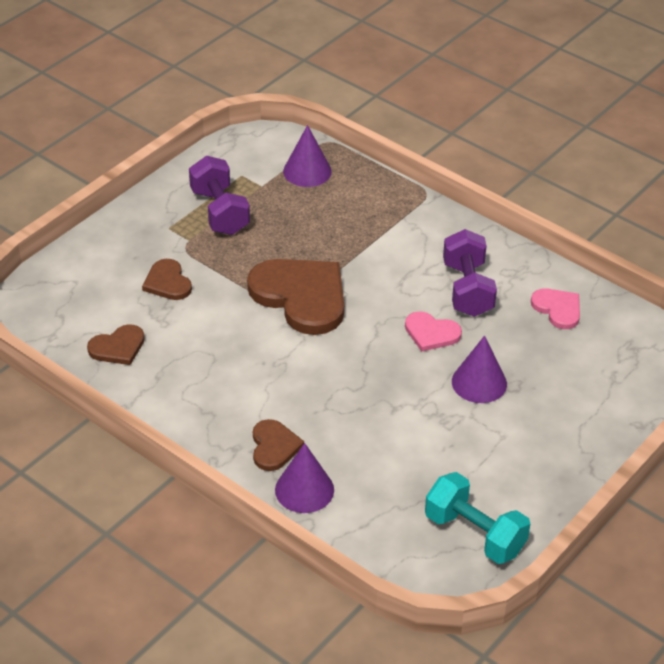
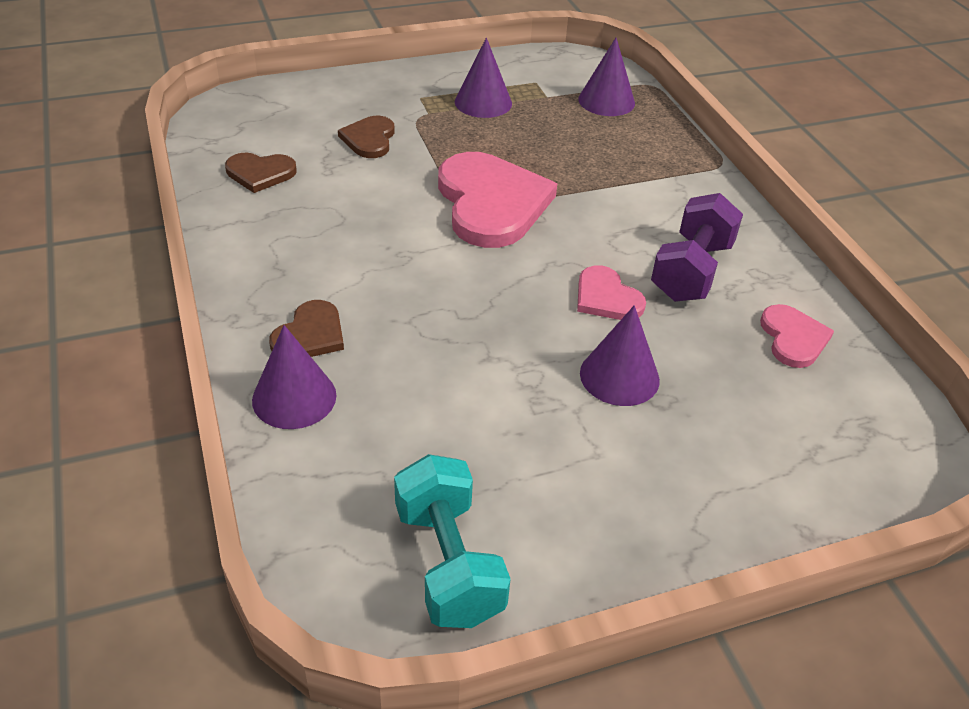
camera: 30 degrees right, 0 degrees up
purple dumbbell [189,156,250,235] -> purple cone [455,38,512,118]
brown heart [247,259,344,335] -> pink heart [438,152,557,248]

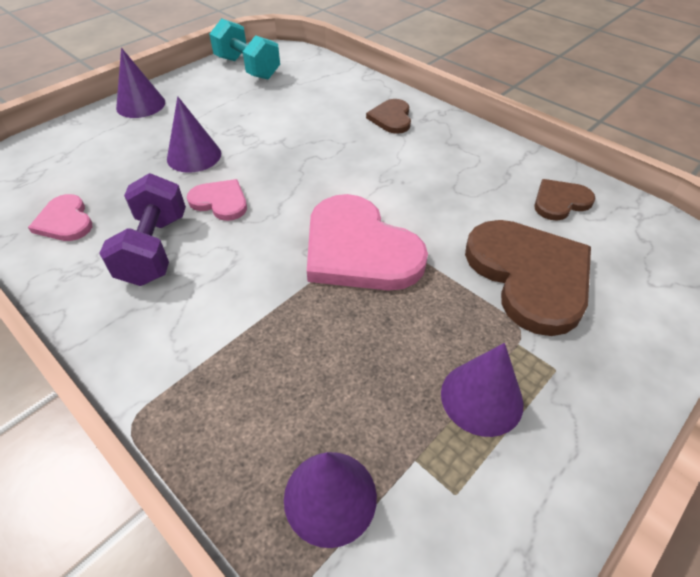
camera: 155 degrees right, 5 degrees up
purple cone [252,325,336,429] -> purple cone moved to [116,48,165,118]
brown heart [338,116,395,158] -> brown heart [465,220,591,336], size x1.96

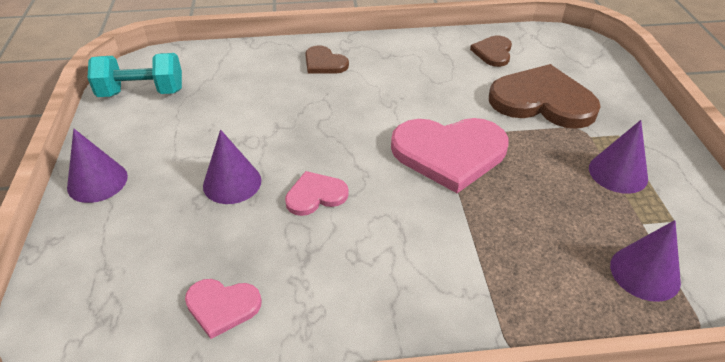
camera: 50 degrees left, 5 degrees down
purple dumbbell [99,173,186,286] -> none

